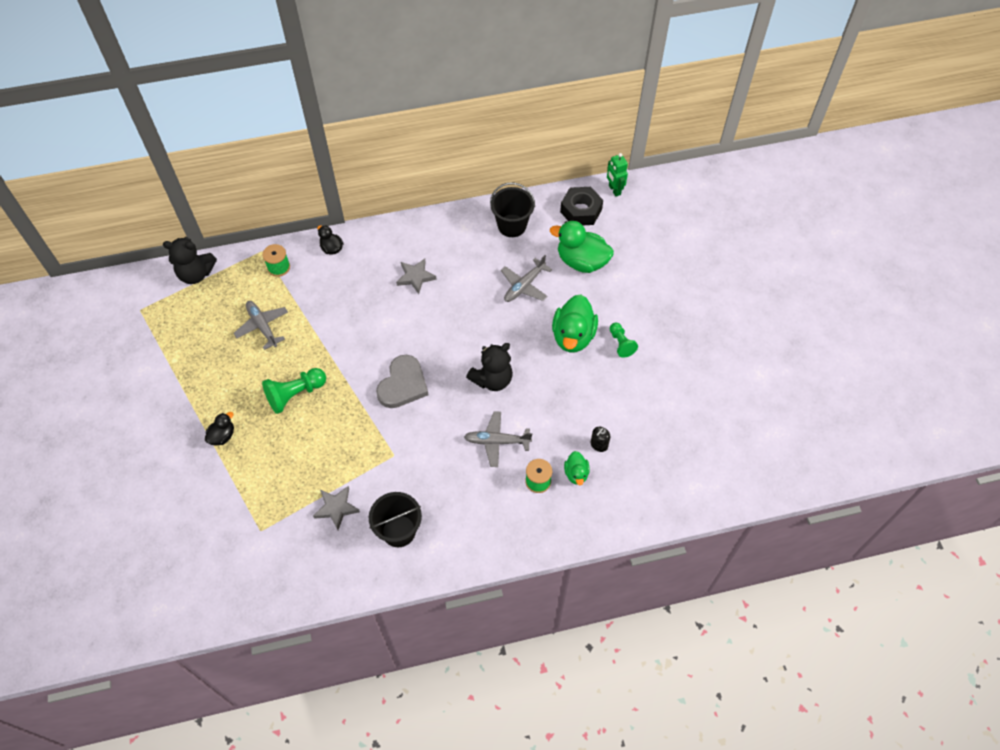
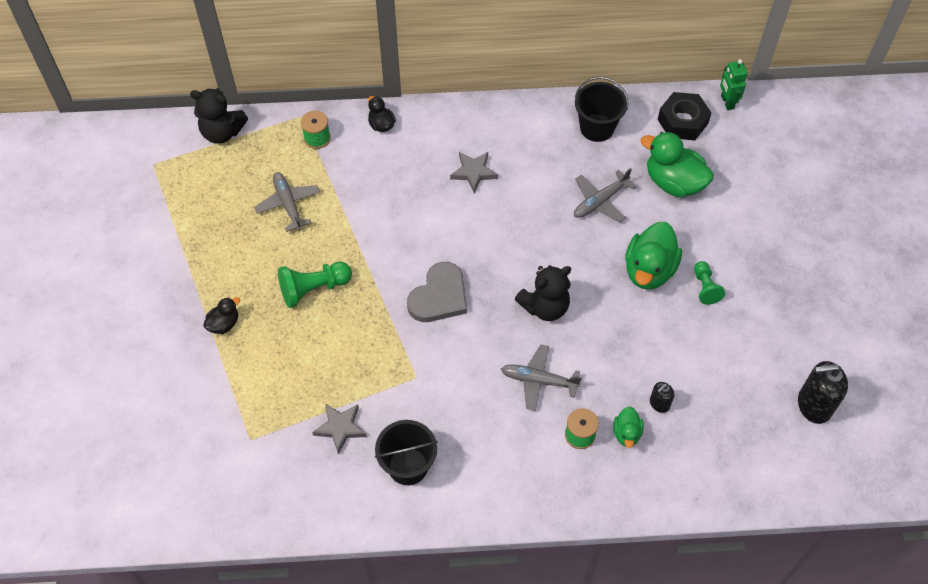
camera: 10 degrees right, 0 degrees up
none -> black soap dispenser [798,361,848,424]

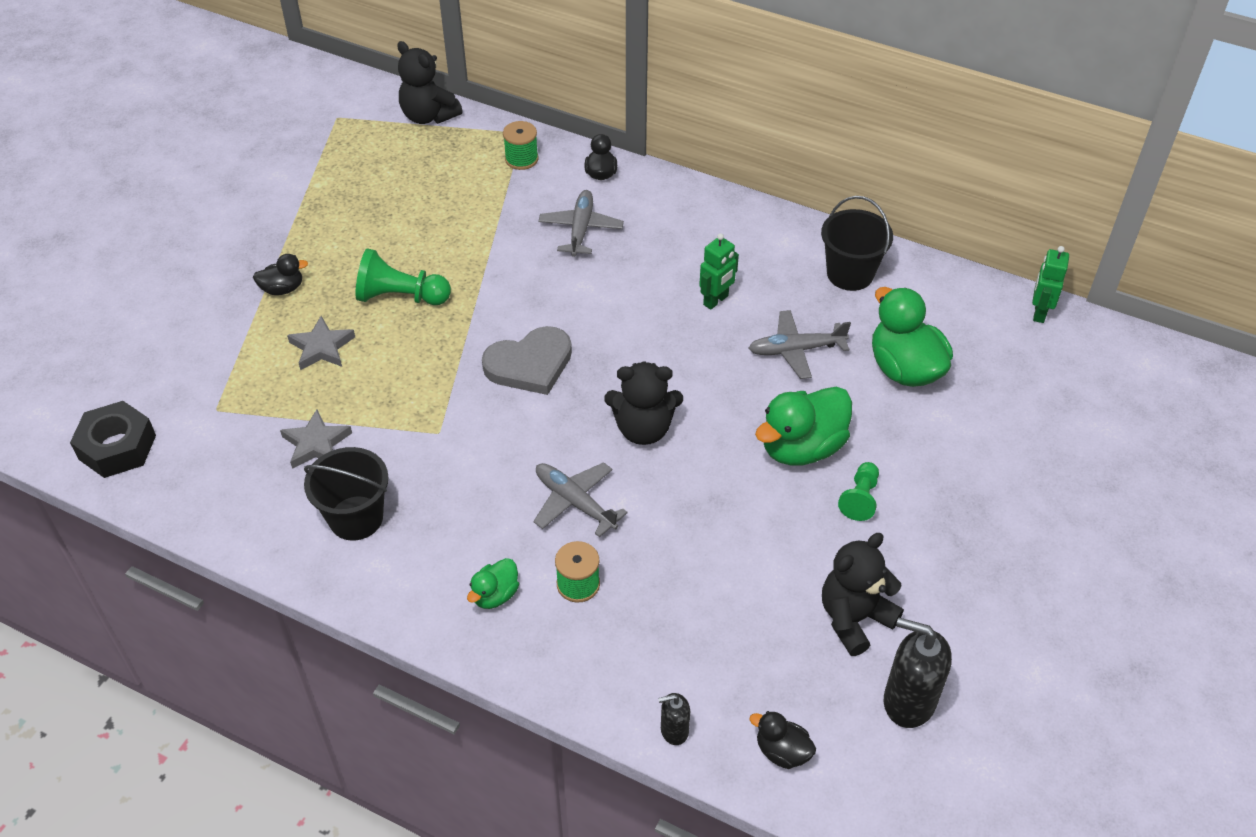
camera: 30 degrees right, 10 degrees down
grey plane [254,172,320,232] -> grey plane moved to [538,190,624,257]
grey star [450,152,498,193] -> grey star moved to [287,316,355,370]
green duck [613,406,644,448] -> green duck moved to [467,558,519,609]
black soap dispenser [650,382,674,413] -> black soap dispenser moved to [658,693,690,745]
black nut [657,92,711,140] -> black nut moved to [70,401,156,478]
none -> green robot [699,233,739,310]
none -> black duck [749,711,816,769]
none -> black teddy bear [822,533,904,656]

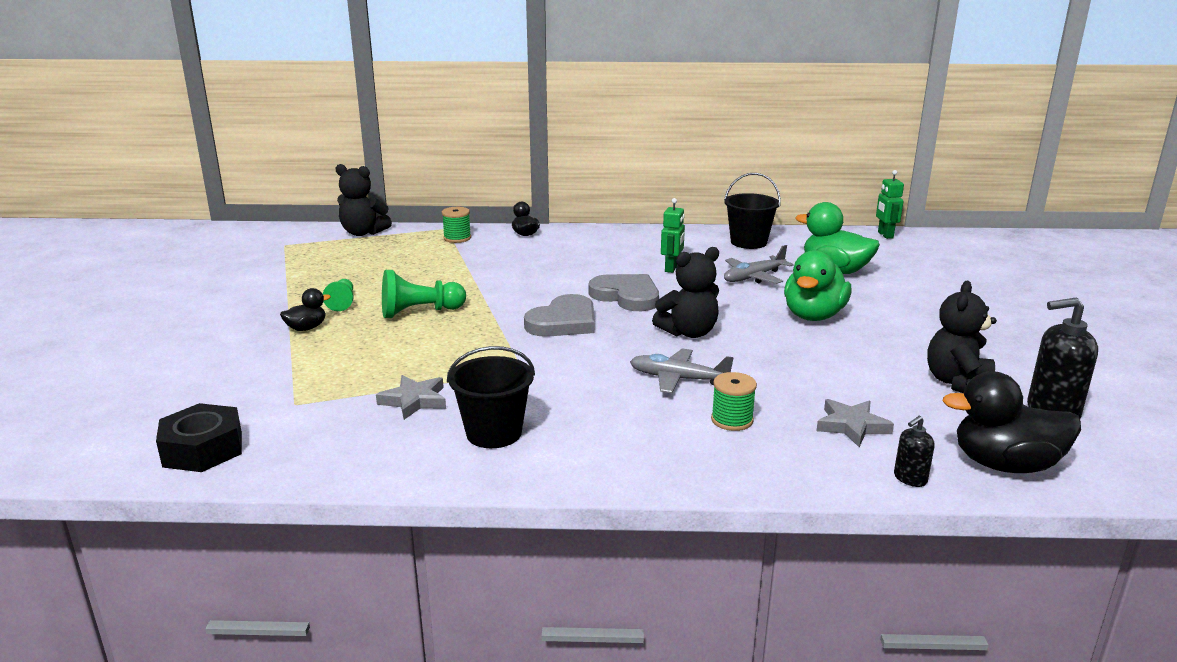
camera: 25 degrees left, 25 degrees down
grey star [287,316,355,370] -> grey star moved to [817,399,894,447]
green duck [467,558,519,609] -> none
grey plane [538,190,624,257] -> none
black duck [749,711,816,769] -> black duck [943,371,1081,473], size x1.93
green pawn [838,462,879,521] -> green pawn moved to [323,279,354,311]
none -> grey heart [588,274,659,311]

